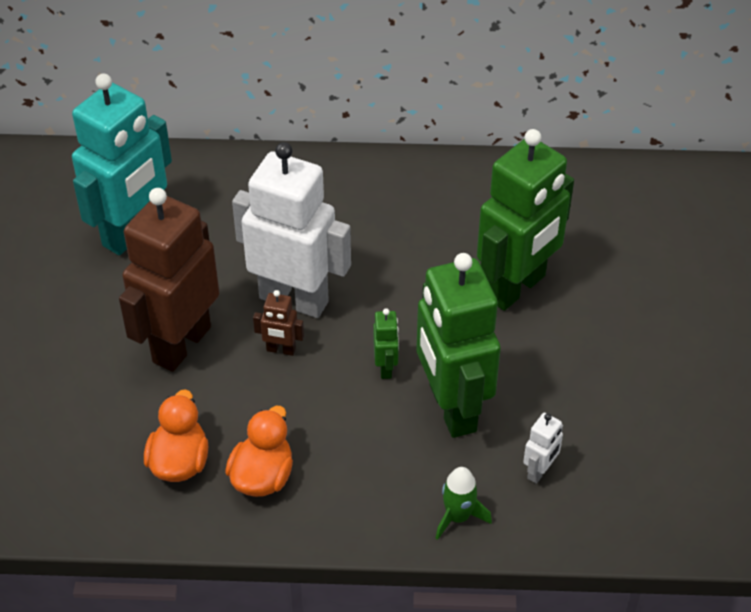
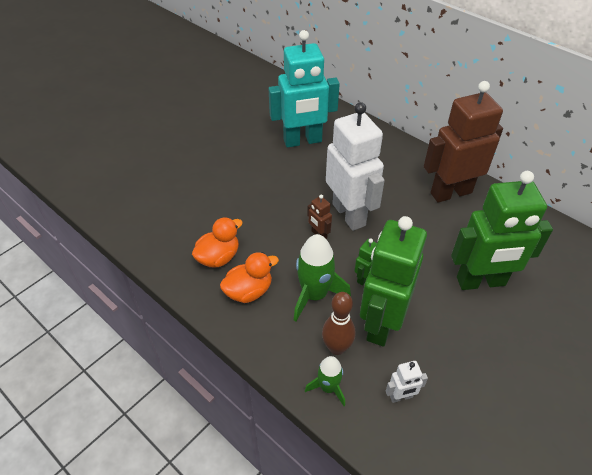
camera: 40 degrees right, 0 degrees up
brown robot [119,188,219,372] -> brown robot moved to [424,81,503,203]
none -> green rocket [294,234,351,321]
none -> brown bowling pin [322,292,356,355]

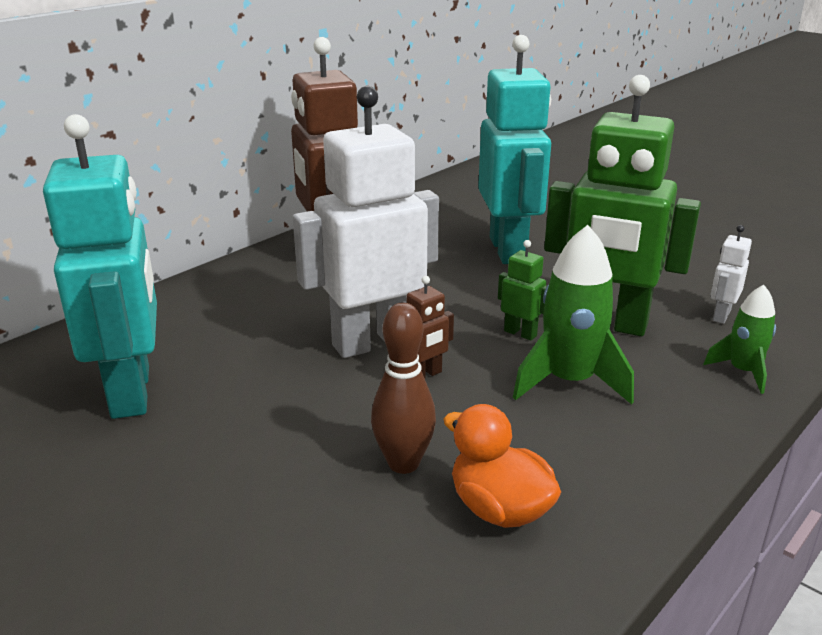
camera: 90 degrees left, 20 degrees down
orange duck [220,252,279,303] -> none
brown bowling pin [322,292,356,355] -> brown bowling pin moved to [371,303,436,474]
white robot [386,361,428,403] -> white robot turned 135 degrees counterclockwise [710,225,752,324]
green robot [451,171,553,290] -> turquoise robot [478,35,551,264]

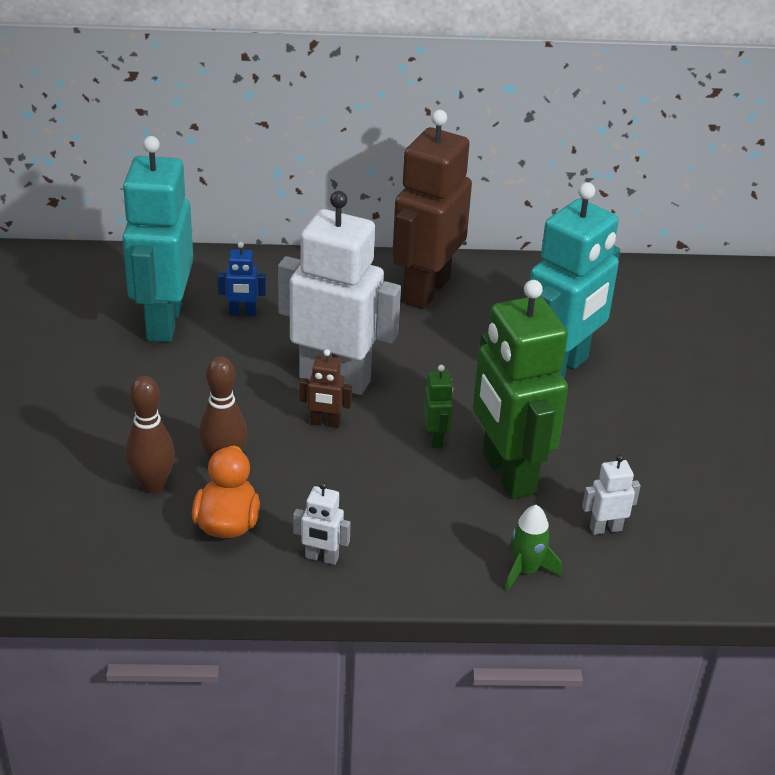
camera: 45 degrees right, 10 degrees up
turquoise robot [43,114,157,419] -> turquoise robot turned 150 degrees clockwise [122,136,193,342]
green rocket [513,225,634,405] -> none
none -> brown bowling pin [125,376,175,493]
none -> blue robot [218,242,266,316]
none -> white robot [293,482,351,565]

